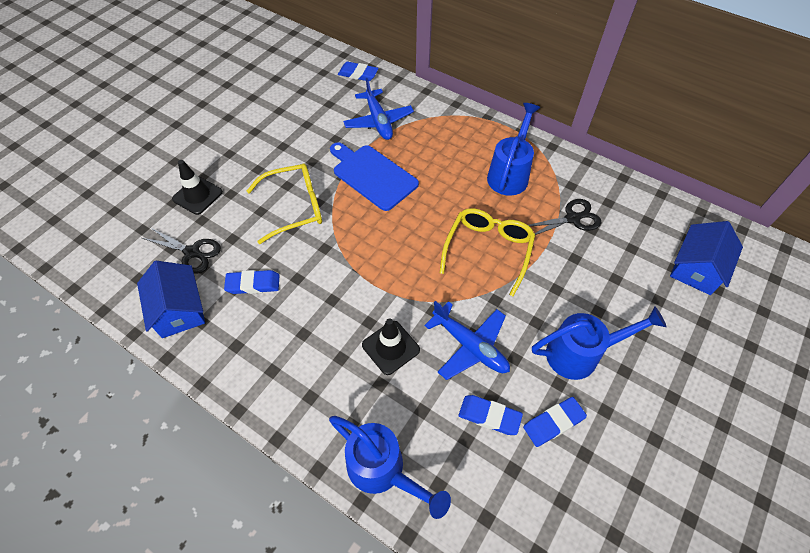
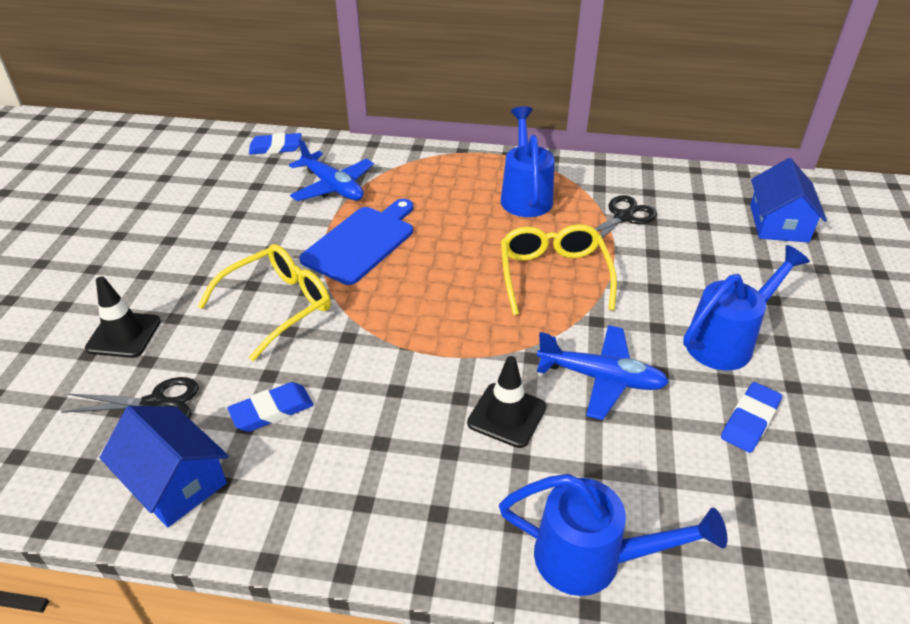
camera: 25 degrees left, 15 degrees down
blue cutting board [330,142,419,211] -> blue cutting board turned 105 degrees clockwise [299,199,413,285]
blue eraser [459,395,523,435] -> none

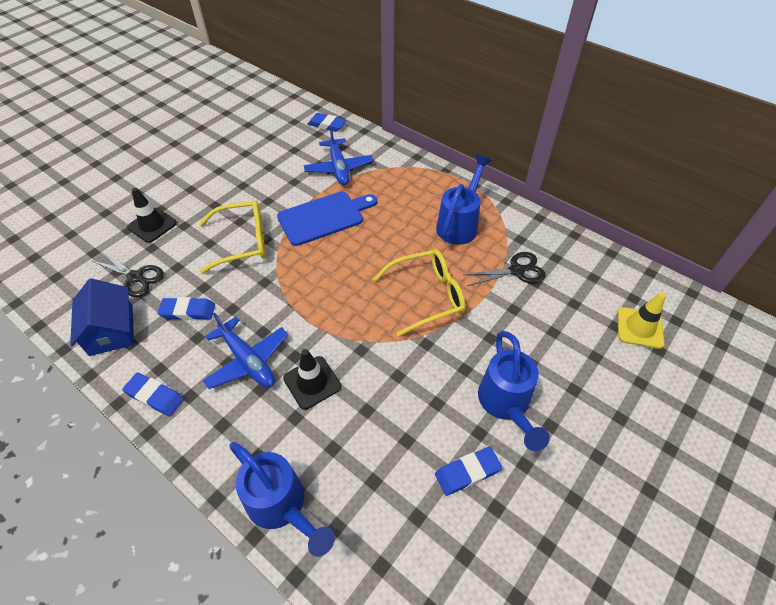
camera: 30 degrees right, 10 degrees up
yellow glasses [501,224,617,315] -> yellow glasses turned 45 degrees clockwise [373,250,465,337]
blue plane [537,325,669,420] -> blue plane moved to [203,313,288,389]
blue watering can [683,245,810,371] -> blue watering can turned 90 degrees clockwise [478,331,550,451]
blue house [750,158,827,243] -> yellow traffic cone [617,292,666,349]
none -> blue eraser [122,372,184,417]

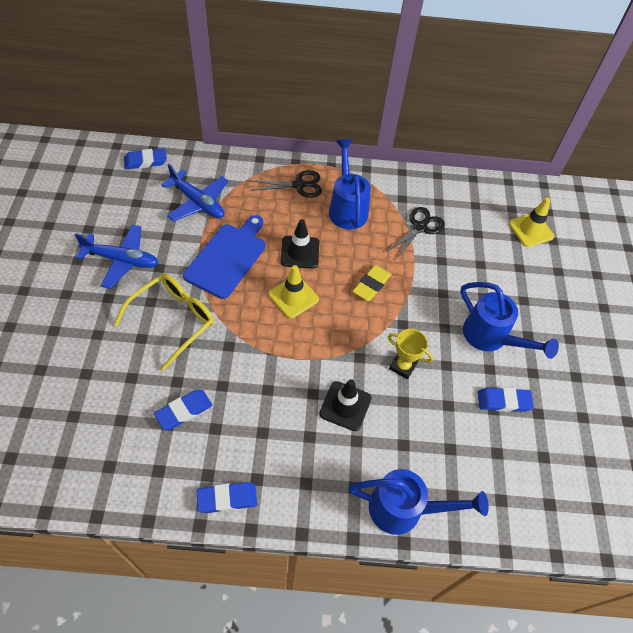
camera: 40 degrees left, 5 degrees up
blue house [70,278,134,356] -> none
black scissors [91,252,164,297] -> black scissors moved to [250,170,322,198]
black traffic cone [127,188,177,243] -> black traffic cone moved to [280,219,319,269]
blue plane [203,313,288,389] -> blue plane moved to [75,225,158,289]
yellow glasses [373,250,465,337] -> yellow eraser [352,265,392,301]
blue eraser [435,446,502,496] -> blue eraser turned 60 degrees clockwise [478,388,534,412]
none -> yellow traffic cone [269,265,319,319]
none -> yellow trophy [388,329,433,379]

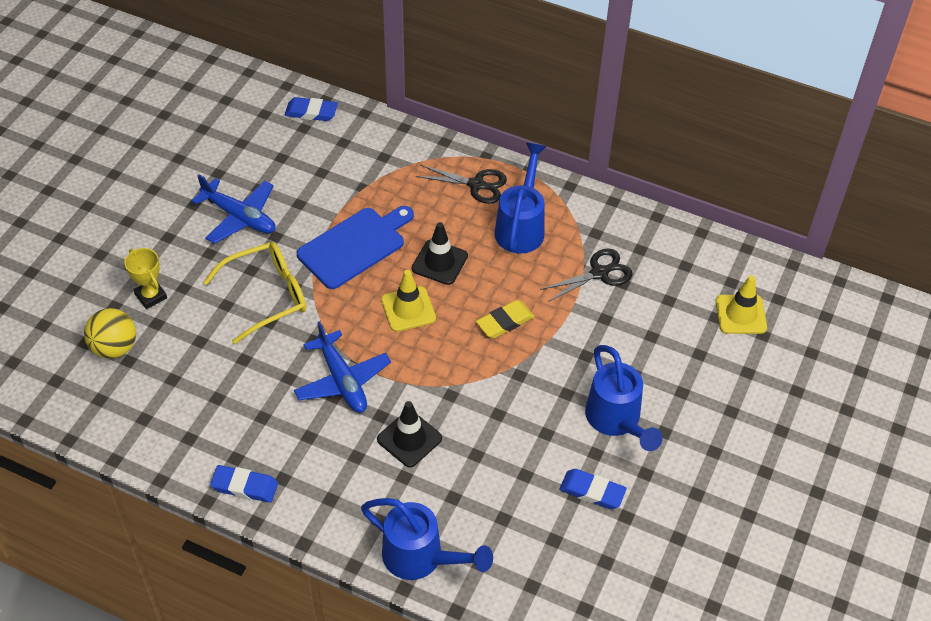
camera: 25 degrees right, 5 degrees down
blue eraser [154,390,212,430] -> none
blue plane [161,164,228,221] -> blue plane moved to [294,321,391,413]
yellow trophy [388,329,433,379] -> yellow trophy moved to [124,248,167,309]
none -> yellow ball [84,308,136,359]

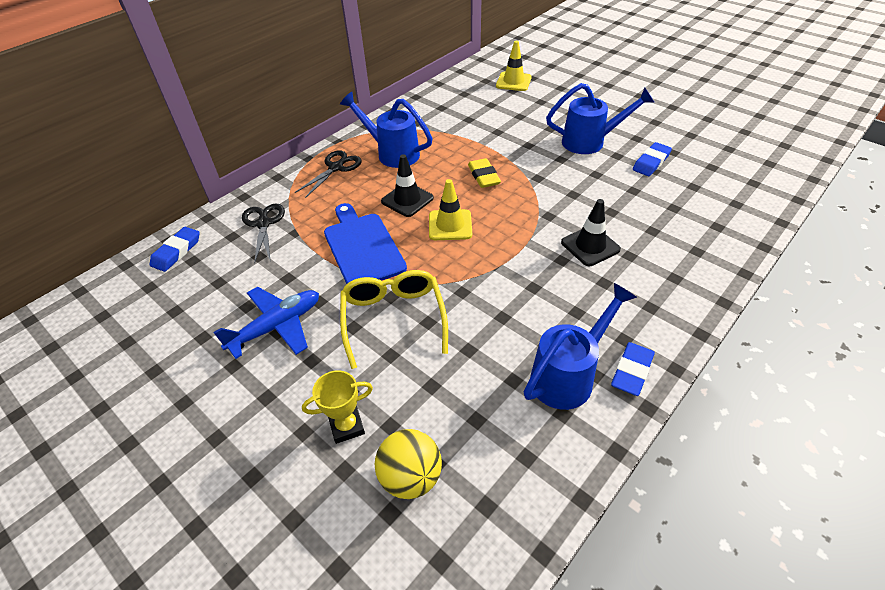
camera: 70 degrees left, 5 degrees down
blue plane [294,321,391,413] -> none
blue watering can [361,498,493,580] -> blue watering can moved to [524,283,637,410]
black scissors [540,248,633,302] -> black scissors moved to [242,204,285,264]

